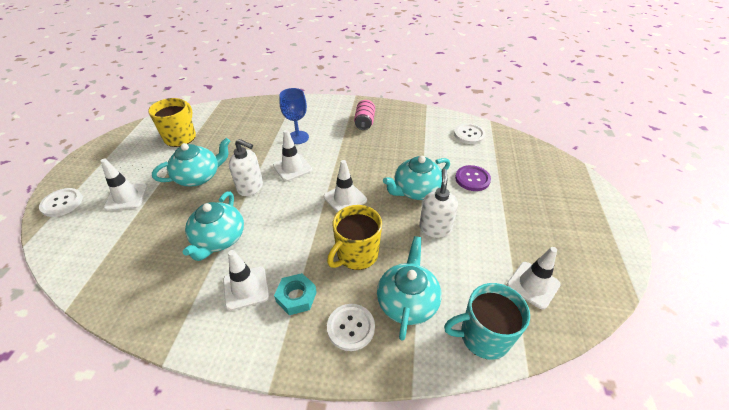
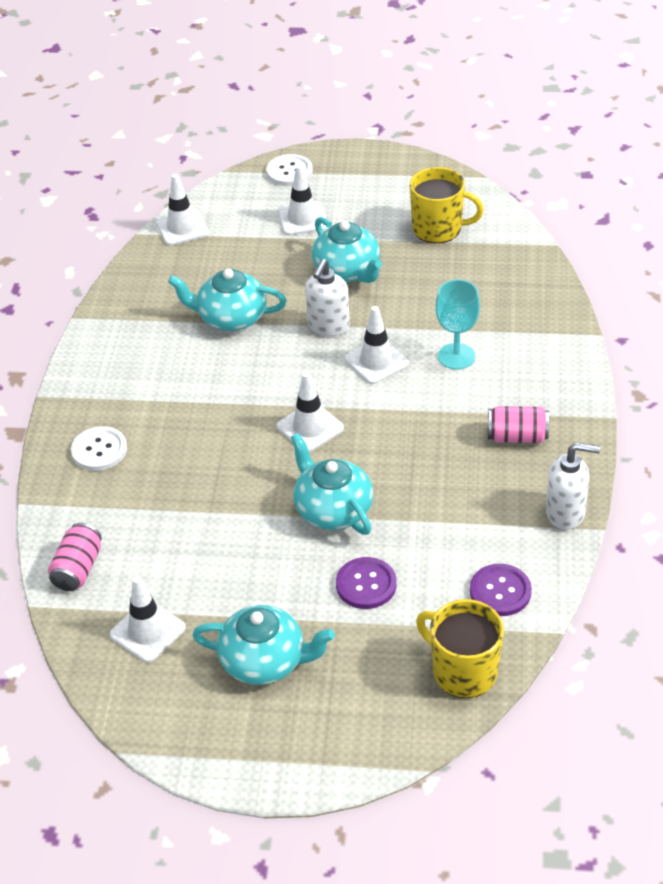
camera: 90 degrees right, 0 degrees up
white traffic cone [223,250,269,311] -> white traffic cone moved to [156,174,209,246]
turquoise nut [274,273,317,315] -> none
blue goblet [279,88,309,144] -> turquoise goblet [436,279,480,369]
yellow mug [327,205,382,270] -> yellow mug moved to [416,599,504,698]
turquoise teapot [377,236,442,341] -> turquoise teapot moved to [192,605,335,685]
white soap dispenser [419,169,458,238] -> white soap dispenser moved to [546,443,600,530]
turquoise mug [444,283,530,360] -> pink can [48,523,102,591]
white button [454,123,486,144] -> purple button [470,564,532,616]

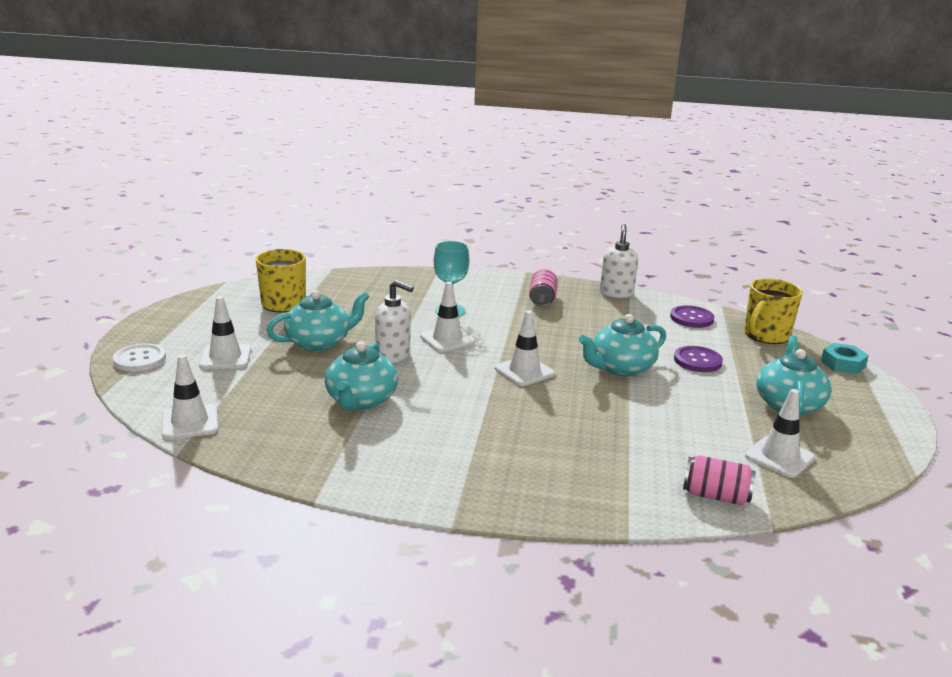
camera: 90 degrees left, 20 degrees down
white button [71,426,127,471] -> none
none -> turquoise nut [821,343,869,374]

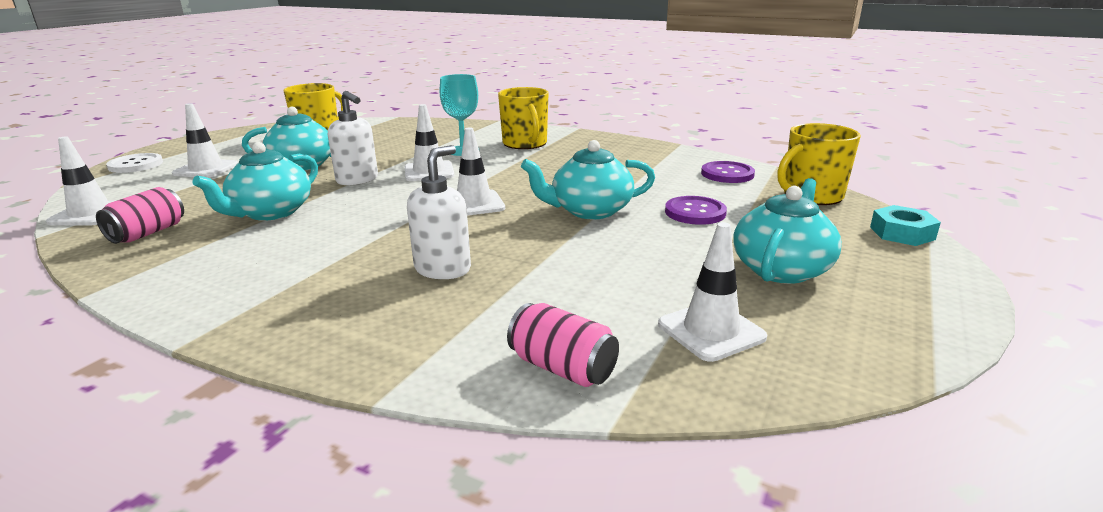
camera: 20 degrees right, 0 degrees up
pink can [529,269,558,307] -> pink can moved to [96,187,184,244]
white soap dispenser [600,224,638,298] -> white soap dispenser moved to [407,145,471,279]
none -> yellow mug [498,87,549,149]

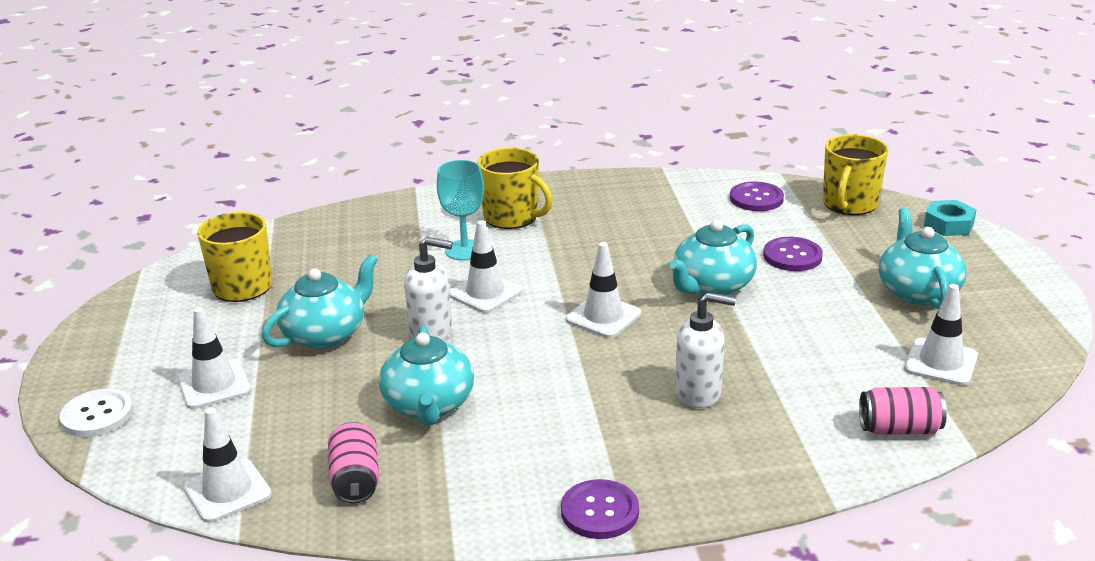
camera: 35 degrees left, 5 degrees up
white soap dispenser [407,145,471,279] -> white soap dispenser turned 105 degrees clockwise [675,292,736,408]
none -> purple button [561,479,639,539]

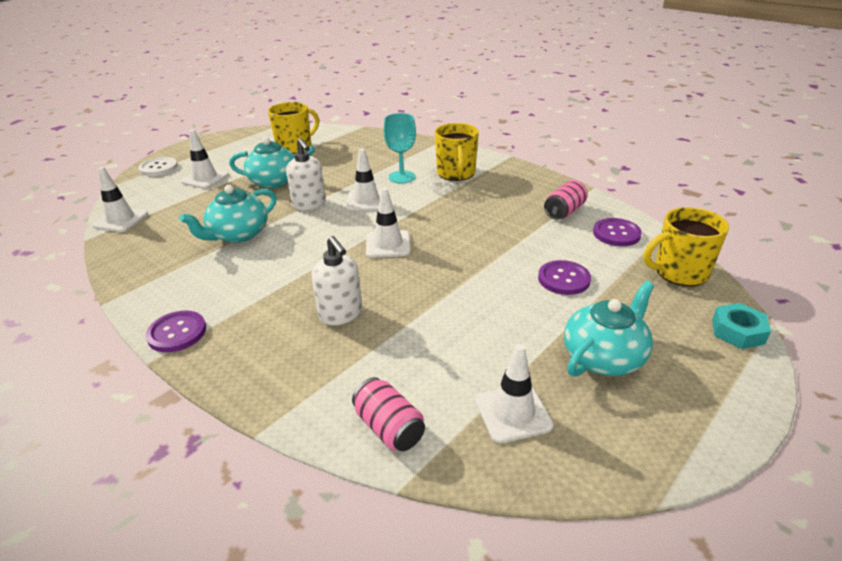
camera: 50 degrees right, 5 degrees up
pink can [328,422,379,504] -> pink can moved to [544,180,588,220]
turquoise teapot [669,220,757,295] -> none

